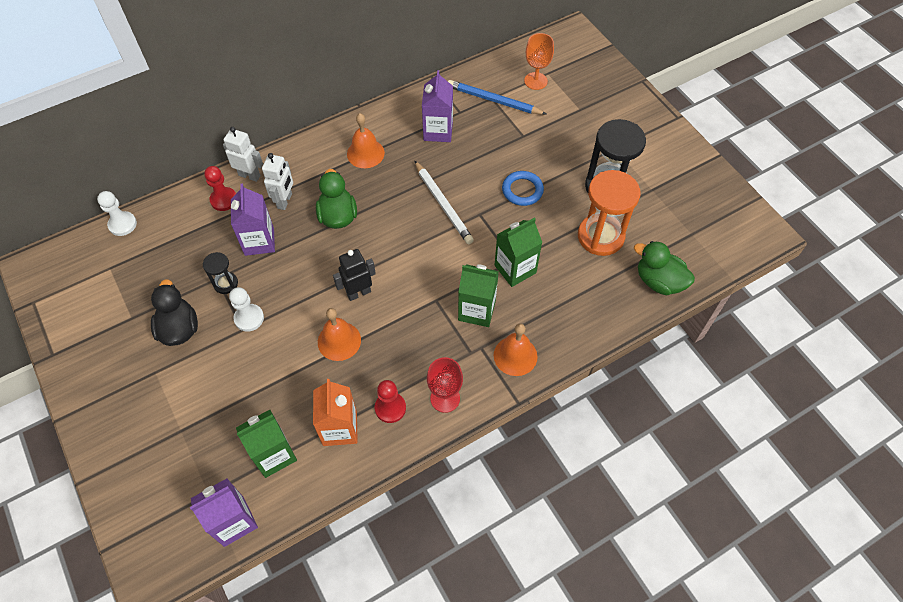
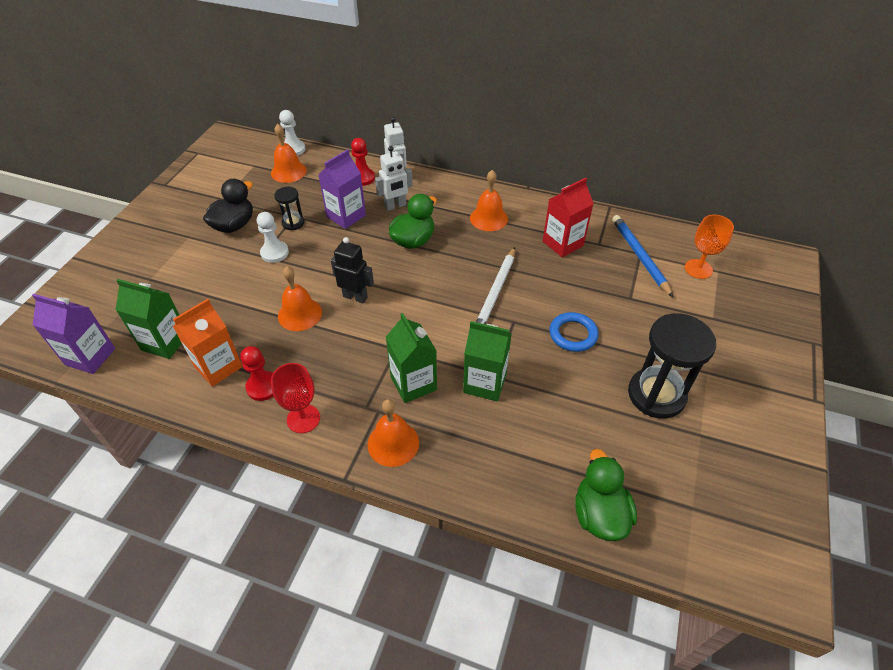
camera: 50 degrees right, 10 degrees down
purple carton [422,70,453,142] -> red carton [543,178,594,257]
orange hourglass [578,170,640,256] -> none
none -> orange bell [271,124,307,183]

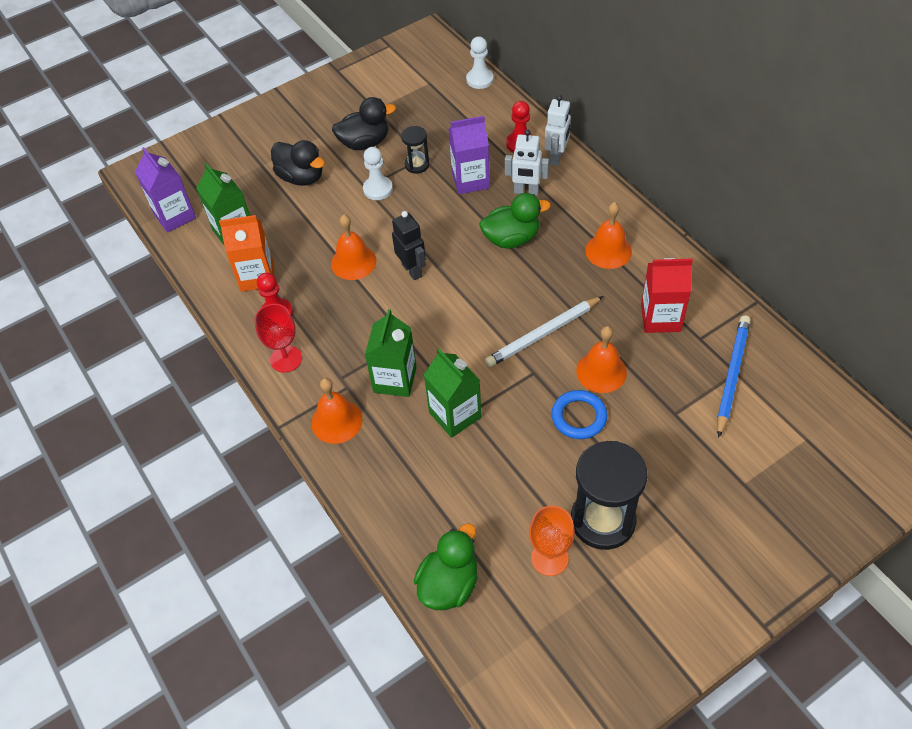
camera: 40 degrees right, 5 degrees up
orange bell [271,124,307,183] -> orange bell moved to [576,326,627,393]
orange goblet [685,215,734,279] -> orange goblet moved to [529,506,575,576]
none -> black duck [271,140,325,186]

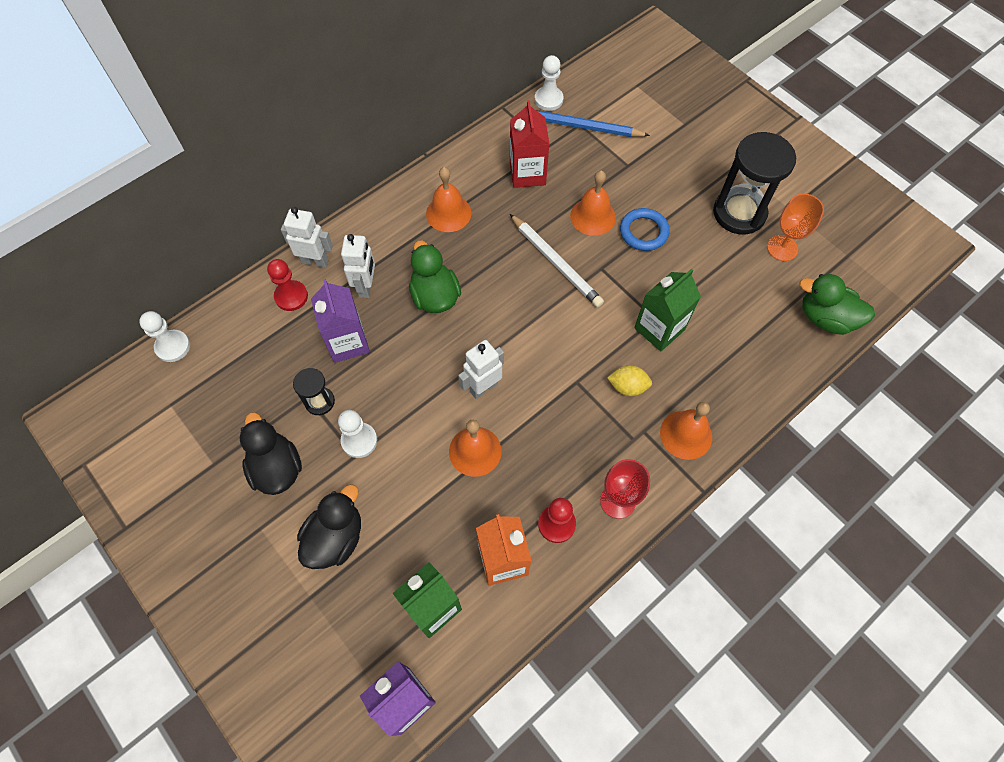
camera: 100 degrees left, 10 degrees up
green carton [365,309,417,397] -> yellow lemon [607,365,652,396]
black robot [392,211,426,280] -> white robot [458,340,504,399]
none -> white pawn [535,55,564,111]

